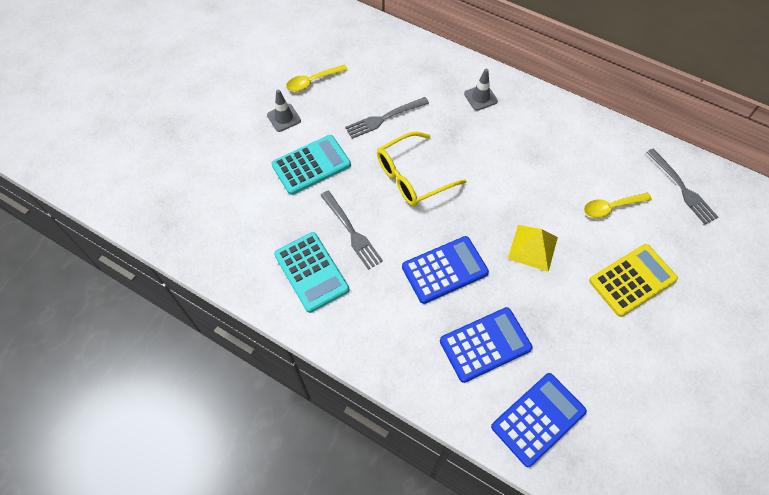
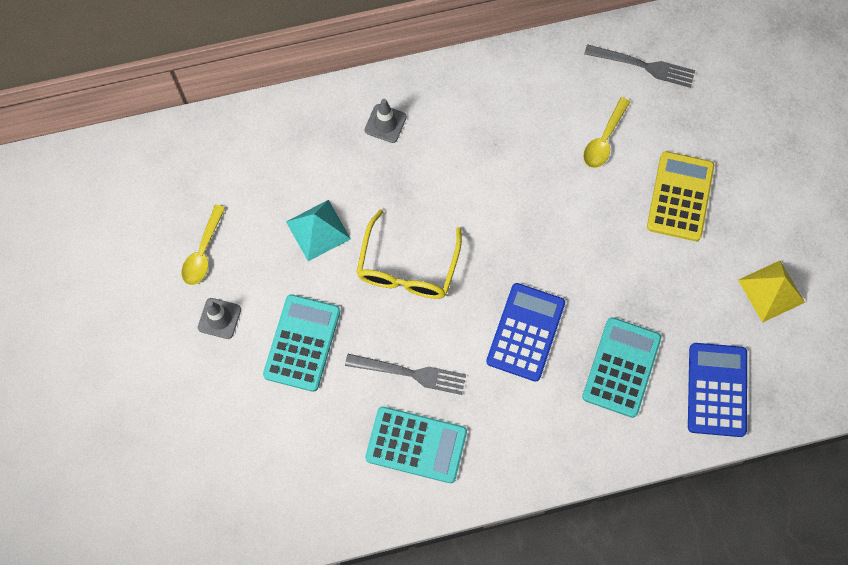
camera: 45 degrees left, 10 degrees up
grey fork [345,97,429,139] -> turquoise pyramid [286,200,351,261]
blue calculator [440,307,533,383] -> turquoise calculator [582,317,661,418]
yellow pyramid [508,225,558,272] -> yellow pyramid moved to [738,261,805,323]

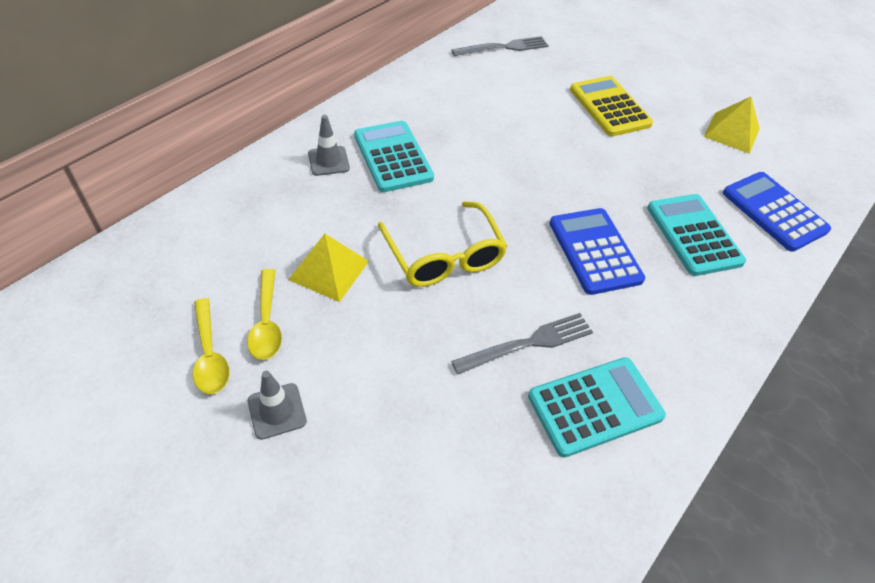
camera: 40 degrees left, 20 degrees down
turquoise calculator [263,294,340,392] -> turquoise calculator moved to [354,121,434,192]
turquoise pyramid [286,200,351,261] -> yellow pyramid [288,234,369,302]
yellow spoon [583,97,630,168] -> yellow spoon moved to [247,269,282,360]

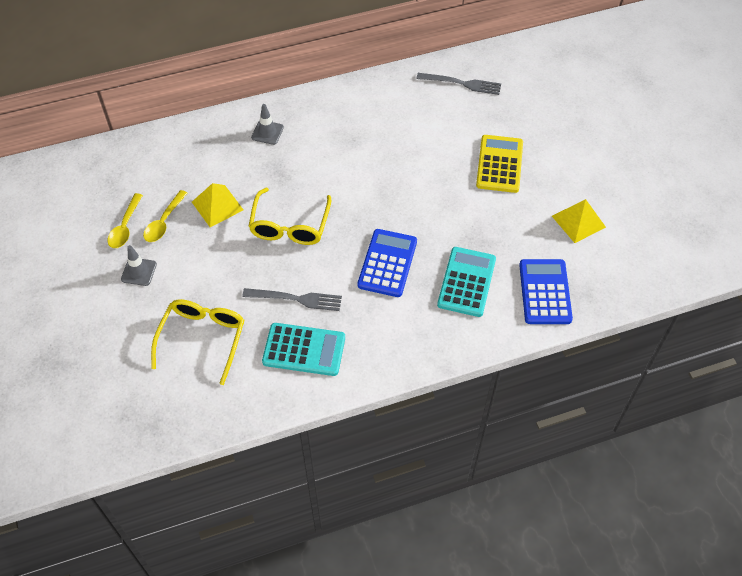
camera: 35 degrees right, 5 degrees up
turquoise calculator [354,121,434,192] -> none
none -> yellow glasses [151,299,244,385]

